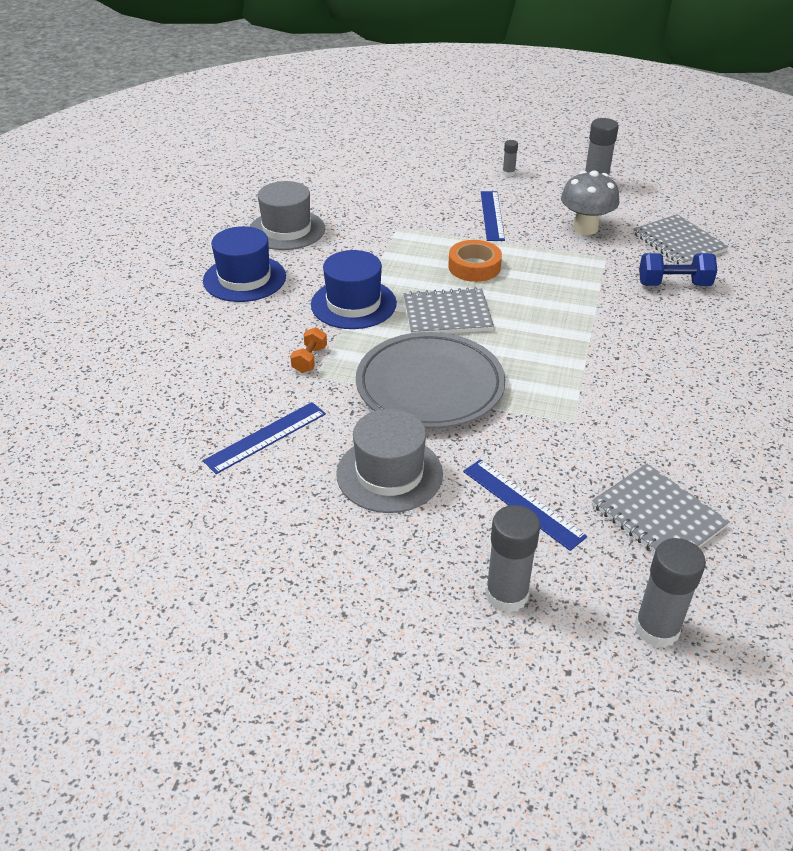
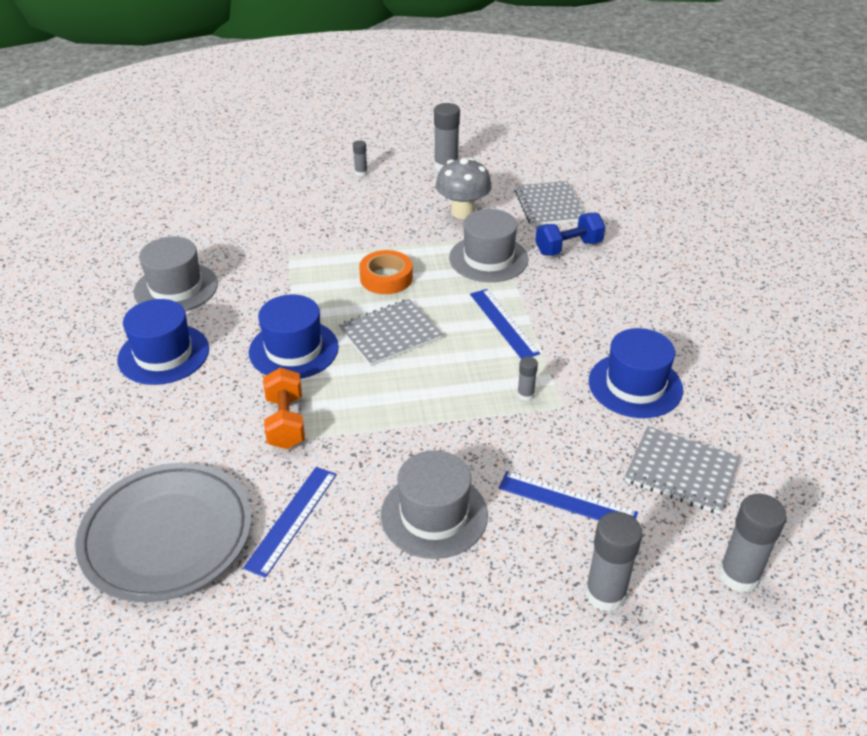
camera: 25 degrees left, 0 degrees up
orange dumbbell [290,327,327,373] -> orange dumbbell [263,367,305,449], size x1.58
grey plate [356,332,505,428] -> grey plate moved to [75,463,251,602]
blue ruler [481,191,505,241] -> blue ruler moved to [470,289,540,359]
grey notebook [633,214,729,265] -> grey notebook turned 45 degrees clockwise [514,181,585,226]
none -> grey hat [449,209,529,282]
none -> grey glue stick [517,357,538,401]
none -> blue hat [589,328,683,418]

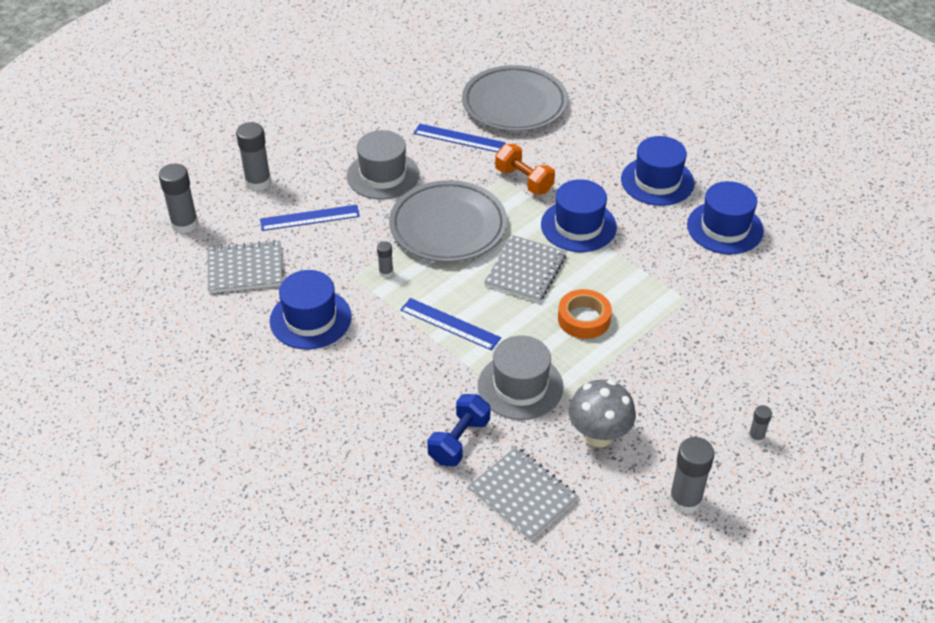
camera: 145 degrees right, 5 degrees up
grey hat [134,237,218,312] -> blue hat [687,181,764,254]
blue ruler [243,467,337,578] -> blue ruler turned 60 degrees counterclockwise [414,124,505,152]
none -> grey plate [389,180,507,262]

